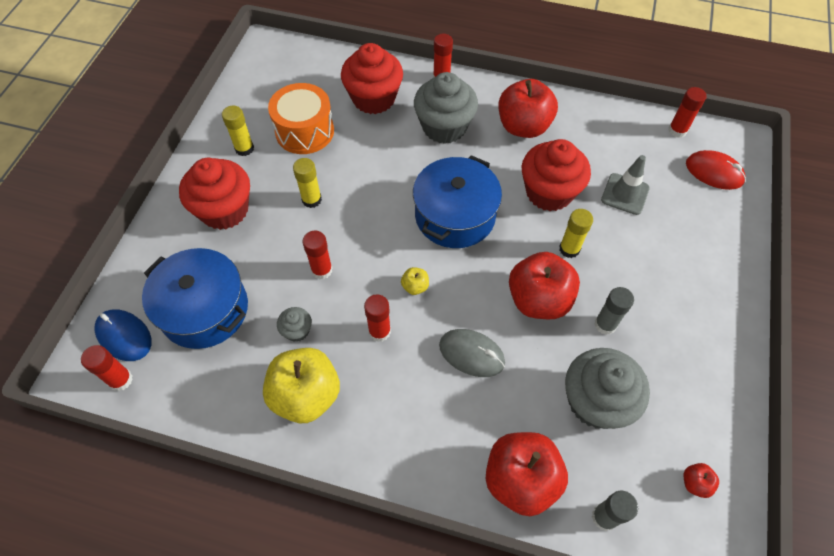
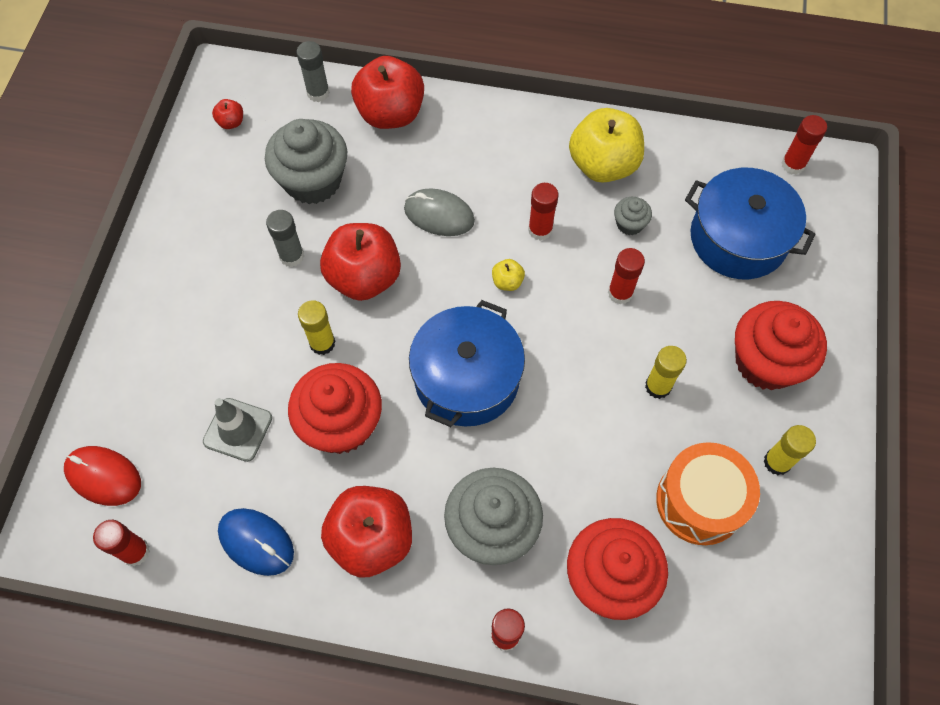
camera: 175 degrees right, 5 degrees up
blue mouse [94,309,152,361] -> blue mouse moved to [218,508,294,576]

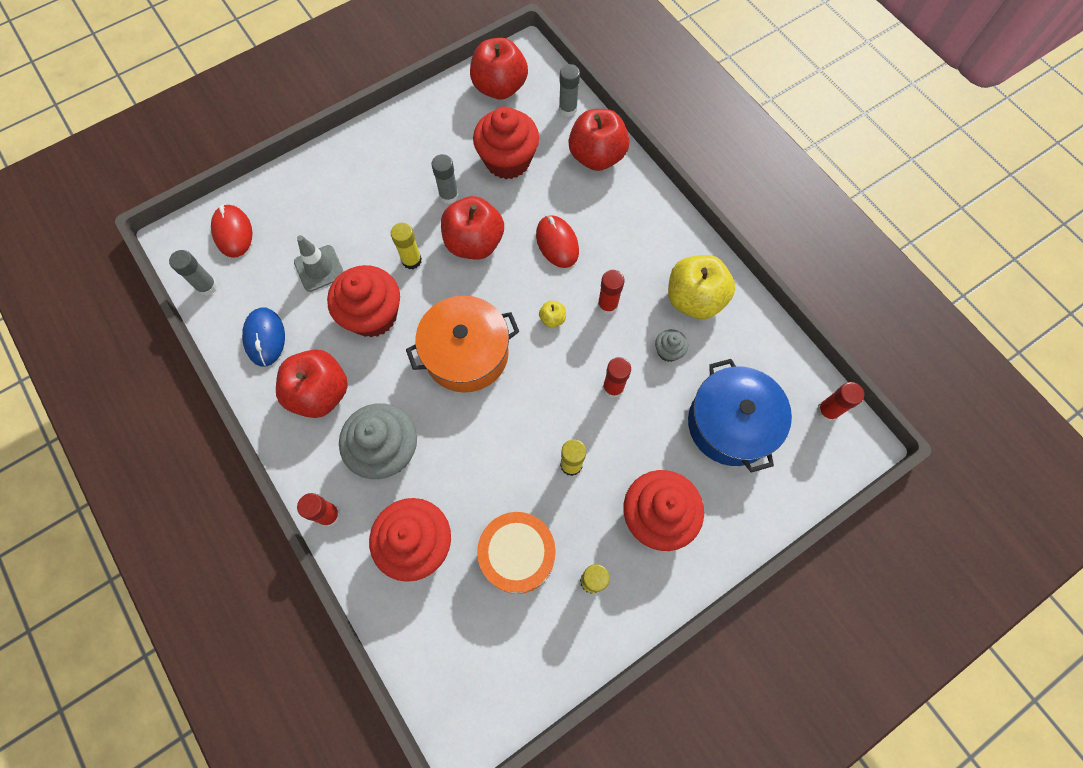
camera: 45 degrees right, 5 degrees up
red glue stick [93,520,150,566] -> grey glue stick [169,250,217,296]
red apple [212,99,243,129] -> red apple [470,38,528,100], size x2.37
grey cupcake [265,119,347,204] -> red cupcake [473,107,539,179]
grey mouse [404,188,475,236] -> red mouse [536,215,579,268]
blue pot [409,300,525,427] -> orange pot [406,296,519,393]

